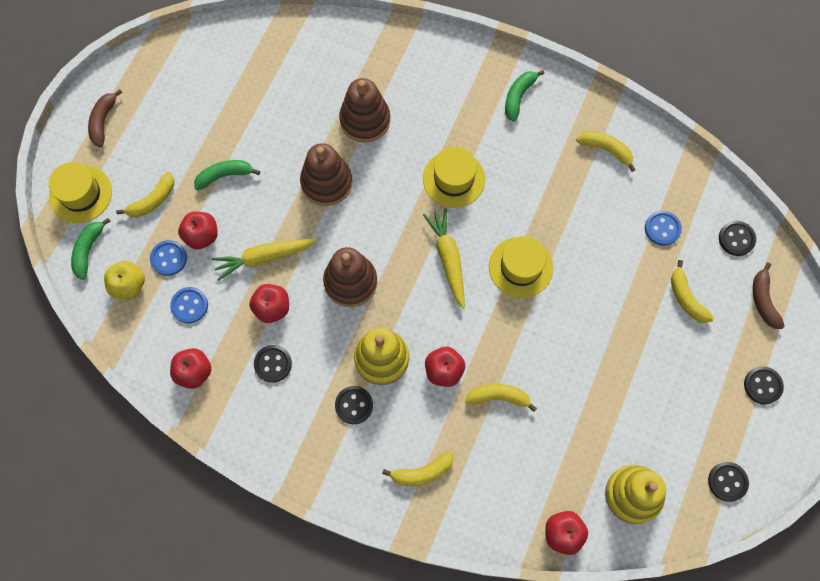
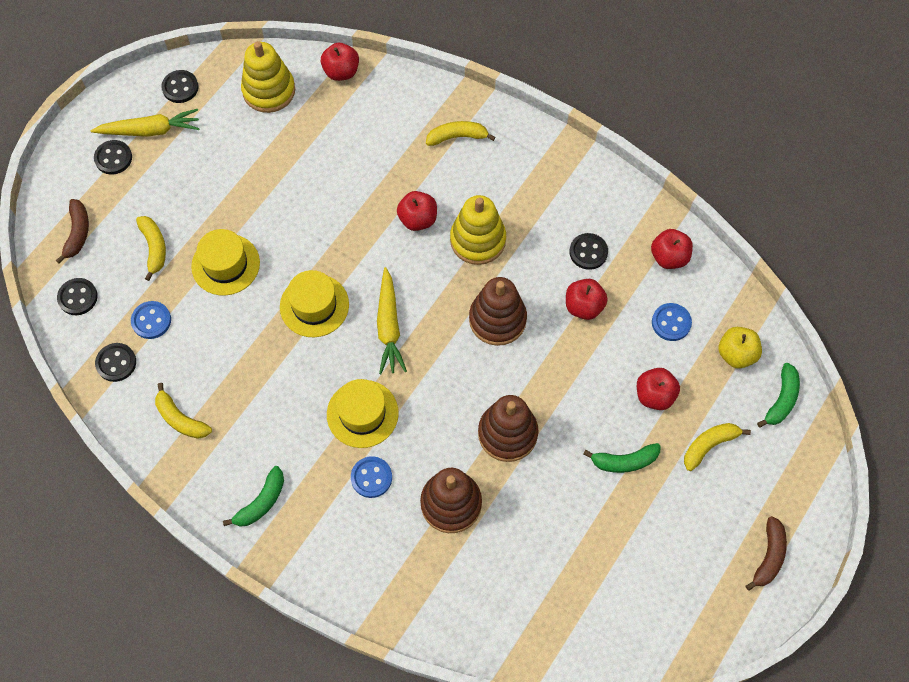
camera: 170 degrees left, 5 degrees down
yellow hat [49,162,112,223] -> yellow hat moved to [191,229,260,295]
blue button [150,240,187,276] -> blue button moved to [351,456,392,498]
yellow carrot [212,239,318,281] -> yellow carrot moved to [90,109,200,137]
black button [335,386,373,424] -> black button moved to [95,343,136,382]
yellow banana [465,384,537,412] -> none

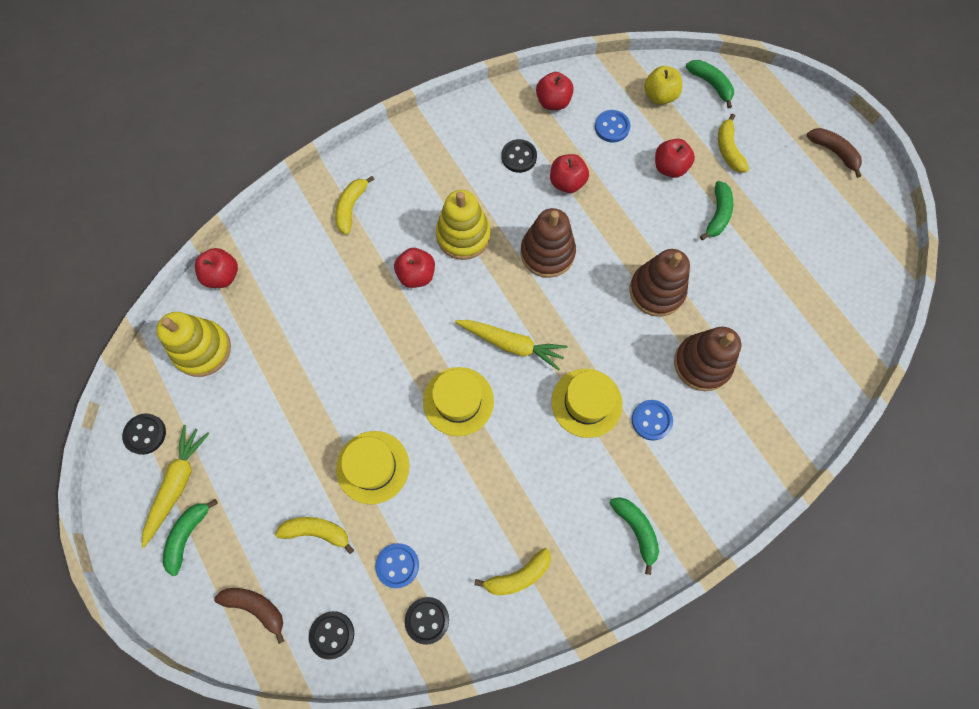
camera: 65 degrees left, 5 degrees up
black button [94,140,132,175] -> green banana [163,499,218,576]

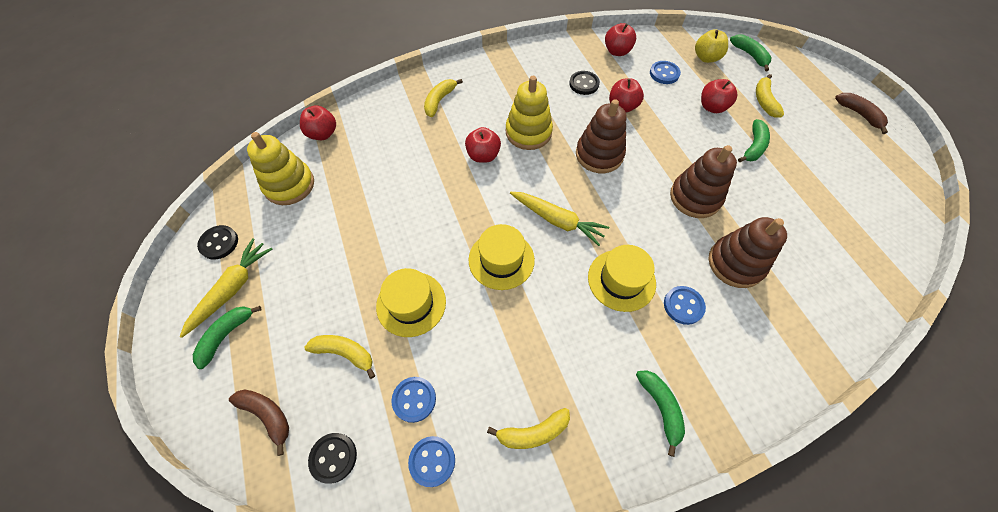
camera: 10 degrees right, 10 degrees down
black button [405,597,449,645] -> blue button [408,436,455,487]

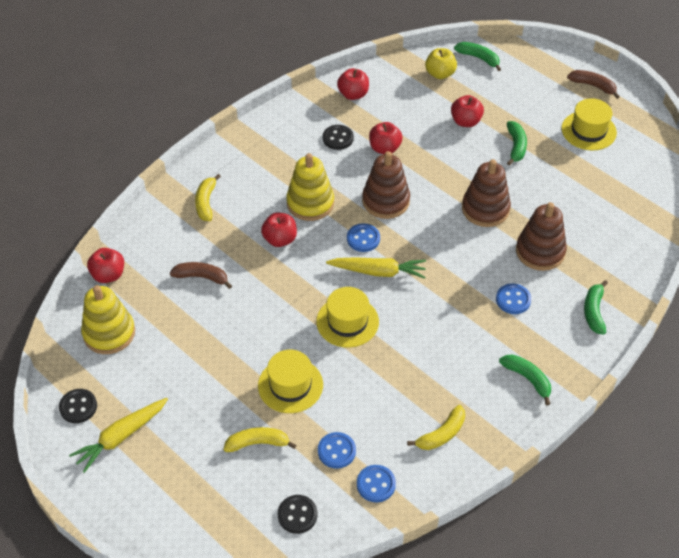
camera: 25 degrees left, 10 degrees down
yellow carrot [180,238,272,338] -> yellow carrot turned 135 degrees counterclockwise [69,398,168,473]
green banana [193,306,262,369] -> green banana moved to [584,280,608,335]
brown banana [229,389,289,456] -> brown banana moved to [170,262,232,289]
yellow hat [588,245,656,312] -> yellow hat moved to [562,98,617,151]
blue button [650,61,681,84] -> blue button moved to [347,223,380,252]
yellow banana [756,74,784,118] -> none

